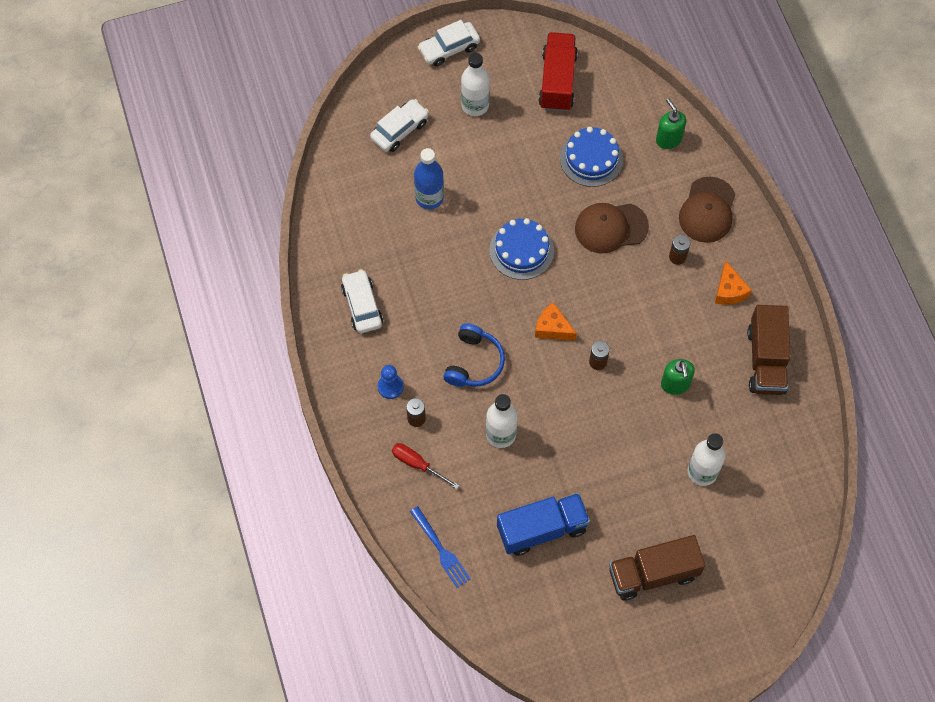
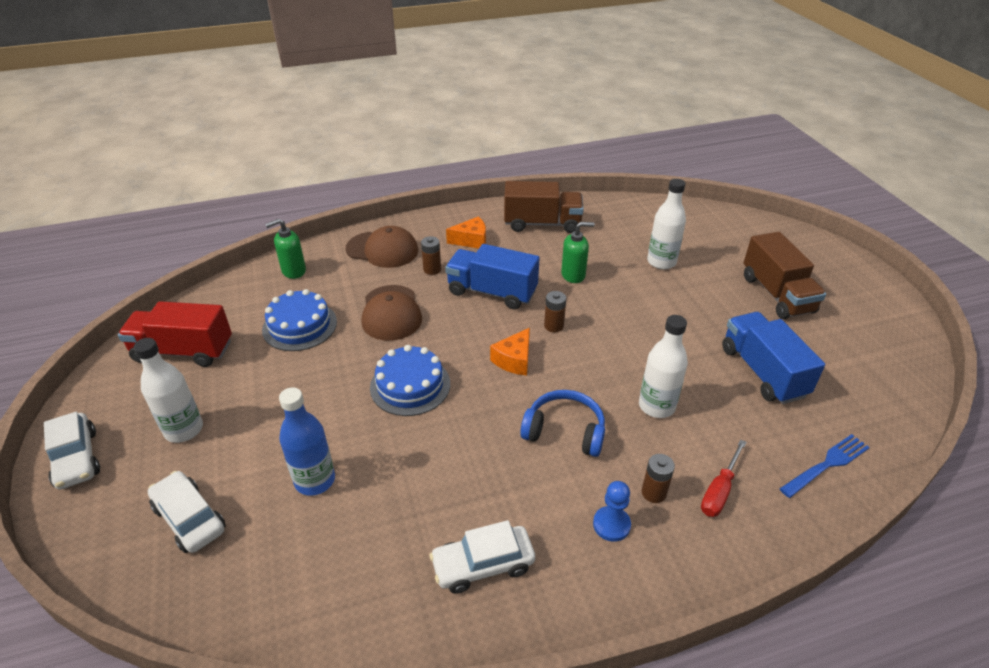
camera: 90 degrees left, 25 degrees down
none -> blue truck [445,244,539,309]

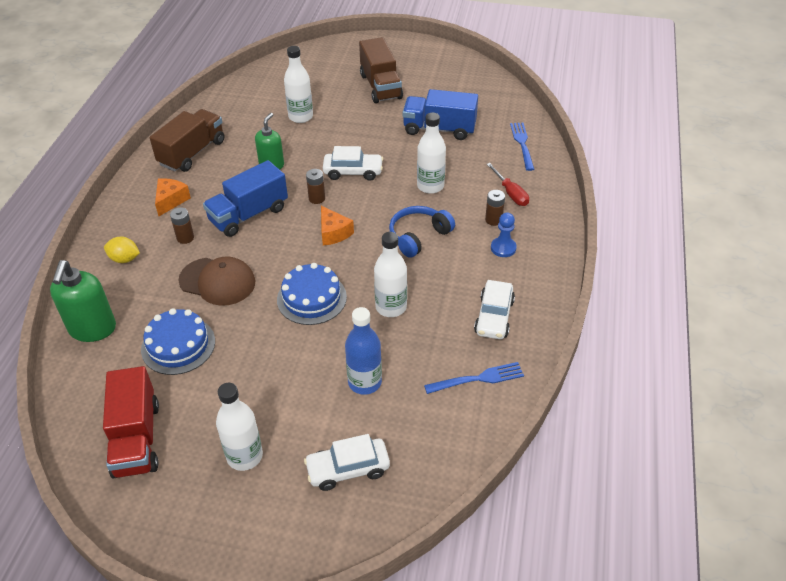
camera: 60 degrees left, 5 degrees up
white car [44,412,100,490] -> white car moved to [323,146,383,181]
red truck [118,301,232,367] -> red truck turned 45 degrees counterclockwise [103,366,159,479]
green soap dispenser [265,219,306,279] -> green soap dispenser [50,260,116,342], size x1.50
brown cap [346,226,418,268] -> yellow lemon [104,237,140,263]
brown truck [744,232,826,319] -> brown truck turned 60 degrees clockwise [359,37,403,103]
none -> white bottle [374,232,407,317]
none -> blue fork [424,362,524,394]

